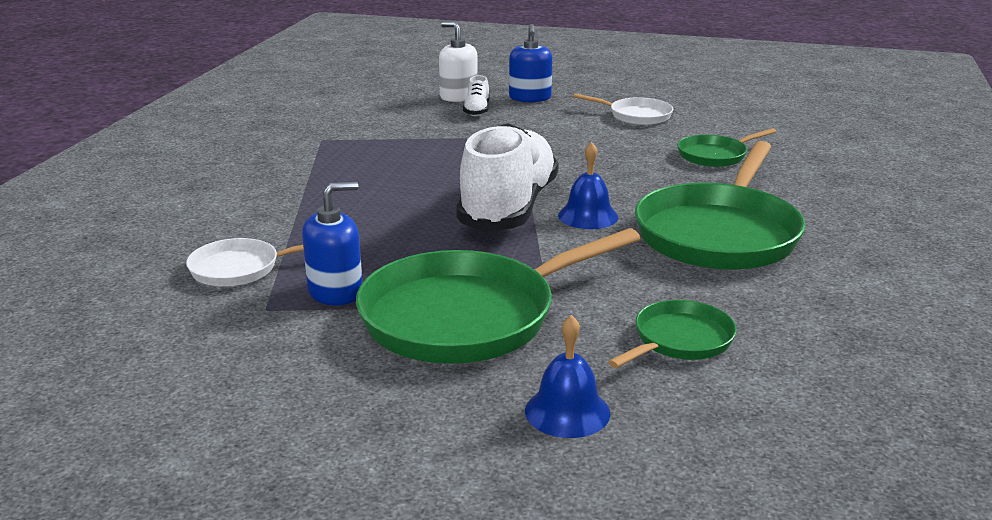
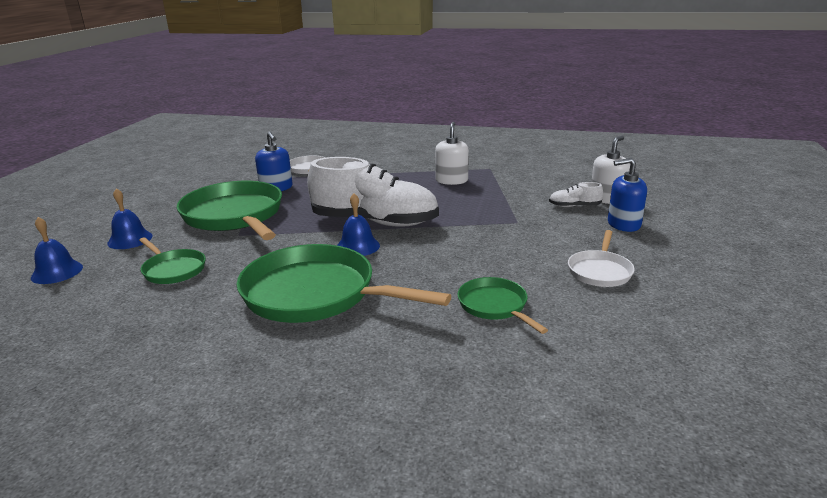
camera: 90 degrees right, 0 degrees up
none -> blue bell [31,217,83,284]
none -> white soap dispenser [435,122,469,185]

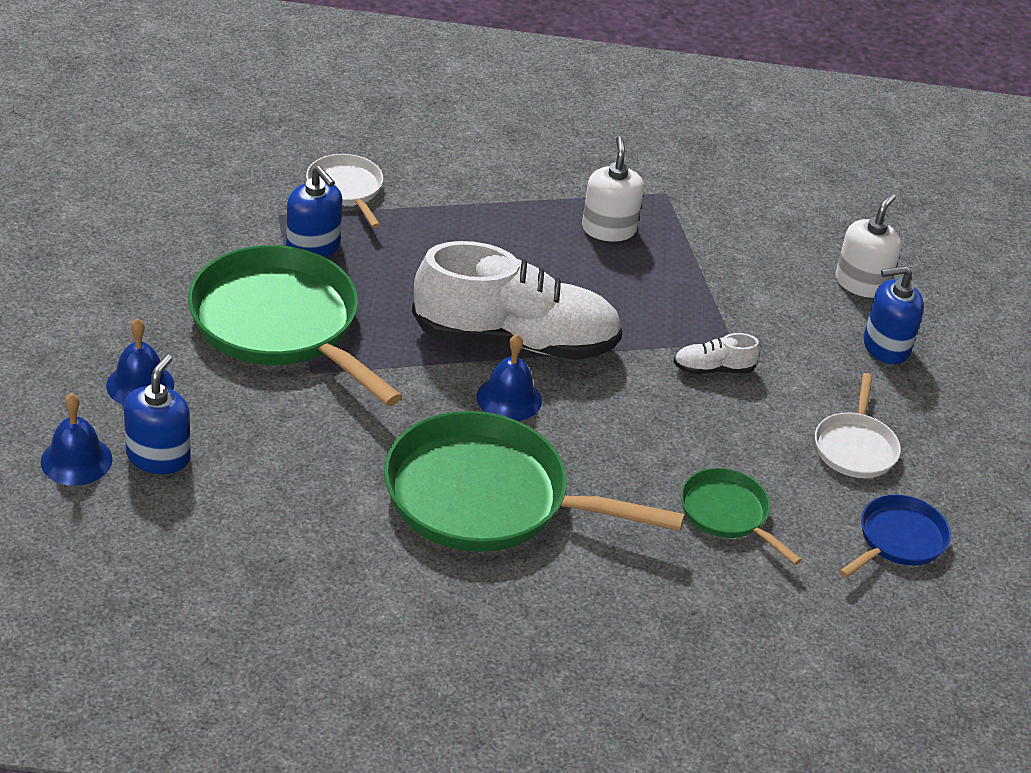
camera: 15 degrees left, 15 degrees up
green pan [139,237,206,284] -> none
white shoe [549,182,603,207] -> white shoe moved to [673,333,760,374]
none -> blue soap dispenser [124,354,191,474]
none -> blue pan [839,495,951,578]

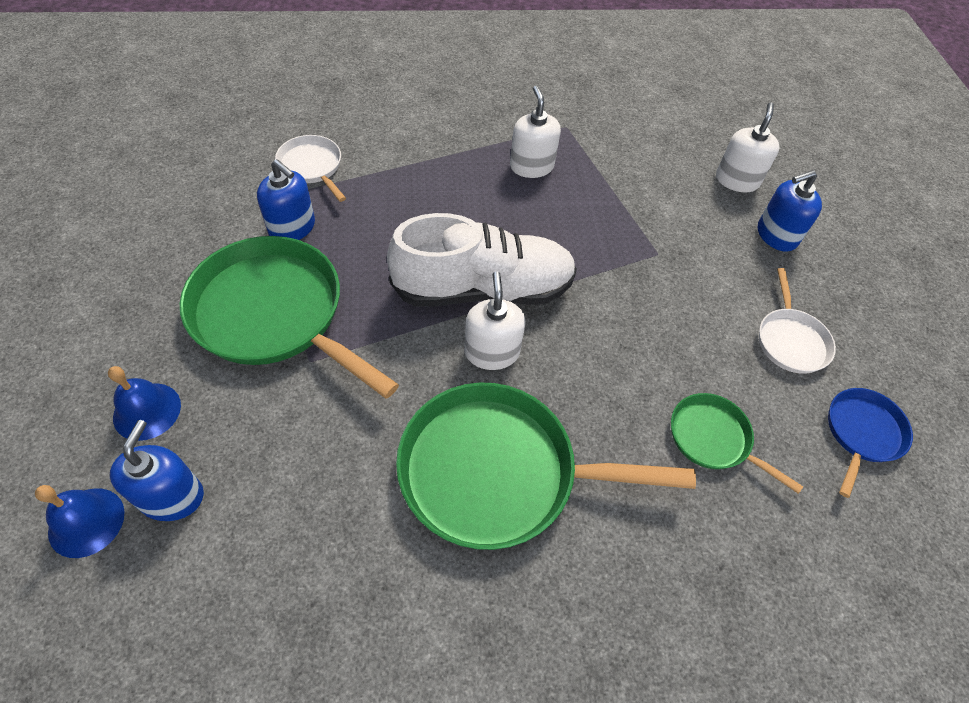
camera: 10 degrees left, 15 degrees up
blue bell [477,334,542,421] -> white soap dispenser [465,271,525,370]
white shoe [673,333,760,374] -> none

